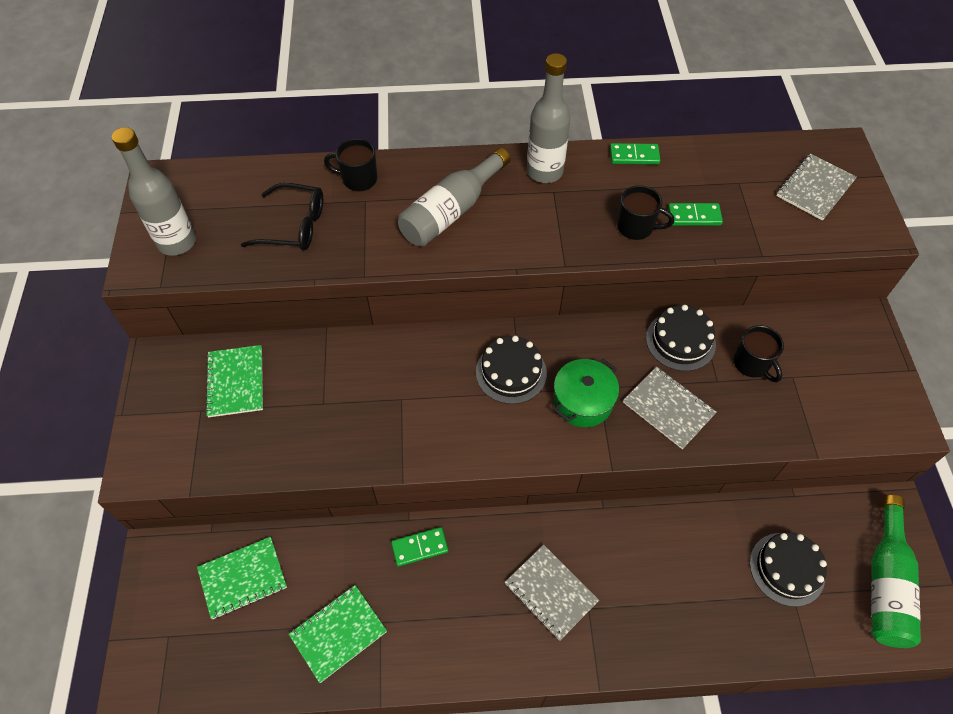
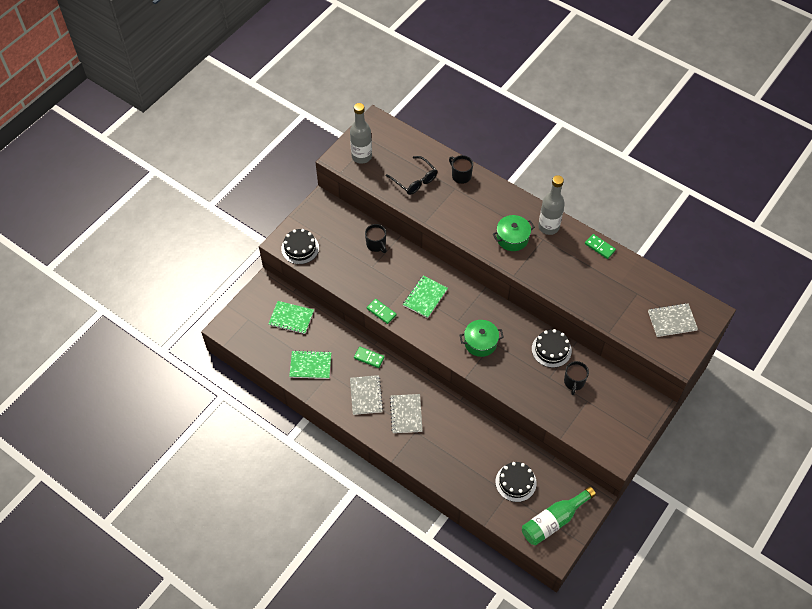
camera: 40 degrees right, 0 degrees up
green notebook [205,345,263,417] -> green notebook moved to [403,276,448,318]
grey bottle [398,148,510,246] -> none
black cake [476,336,547,404] -> black cake moved to [281,229,319,264]
black mug [617,185,674,240] -> black mug moved to [365,224,387,253]
grey notebook [623,366,717,449] -> grey notebook moved to [350,375,383,415]
green domino [668,203,723,225] -> green domino moved to [367,299,397,324]
none -> green pot [493,215,535,251]

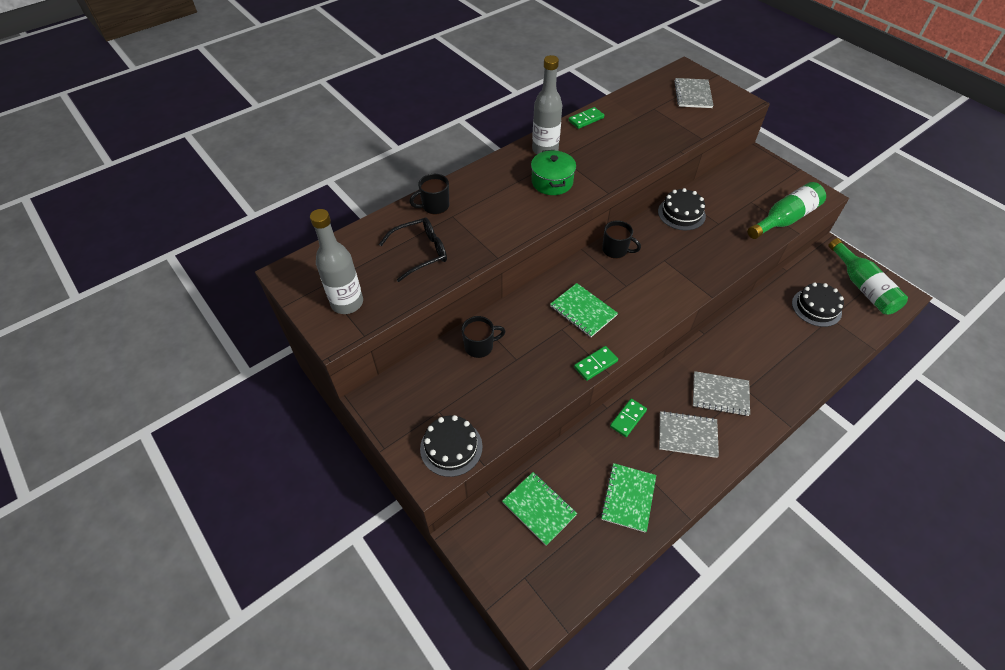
camera: 75 degrees left, 5 degrees down
green notebook [268,301,314,334] -> green notebook turned 75 degrees counterclockwise [502,472,577,546]
green pot [460,320,504,357] -> none
black mug [564,361,589,395] -> black mug moved to [602,220,641,259]
none -> green bottle [747,182,826,239]

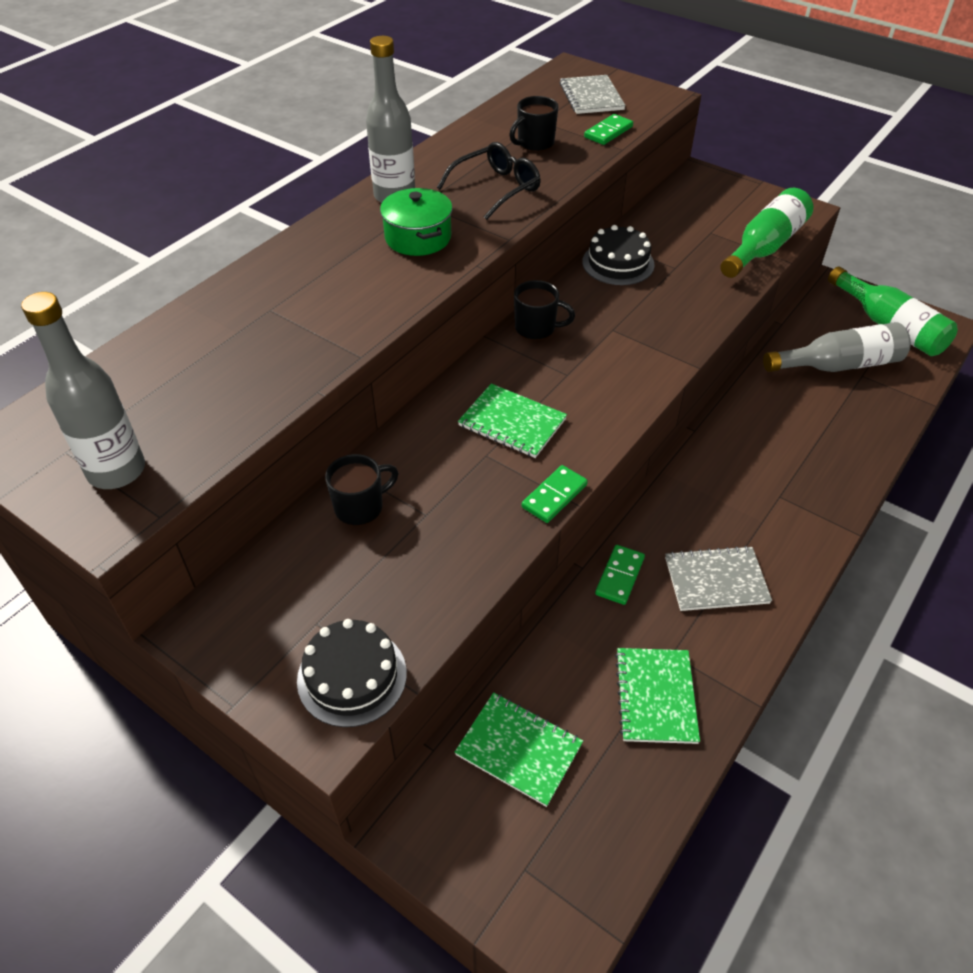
camera: 15 degrees left, 5 degrees down
black glasses [379,218,447,282] -> black glasses moved to [437,142,540,220]
black mug [409,174,449,215] -> black mug moved to [509,96,558,152]
green domino [569,107,604,129] -> green domino moved to [584,114,633,145]
grey notebook [693,371,750,416] -> none
black cake [792,283,844,327] -> grey bottle [763,322,911,372]

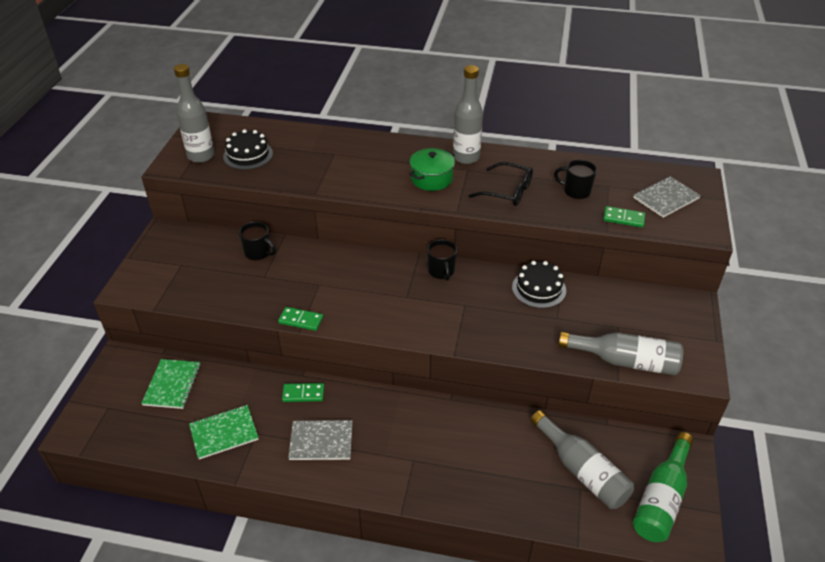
camera: 65 degrees right, 5 degrees down
black cake [297,619,407,727] -> black cake moved to [223,129,273,170]
green notebook [458,384,567,458] -> none
grey notebook [665,546,772,611] -> grey notebook turned 60 degrees counterclockwise [288,419,353,460]
green bottle [720,188,813,278] -> grey bottle [558,332,683,375]

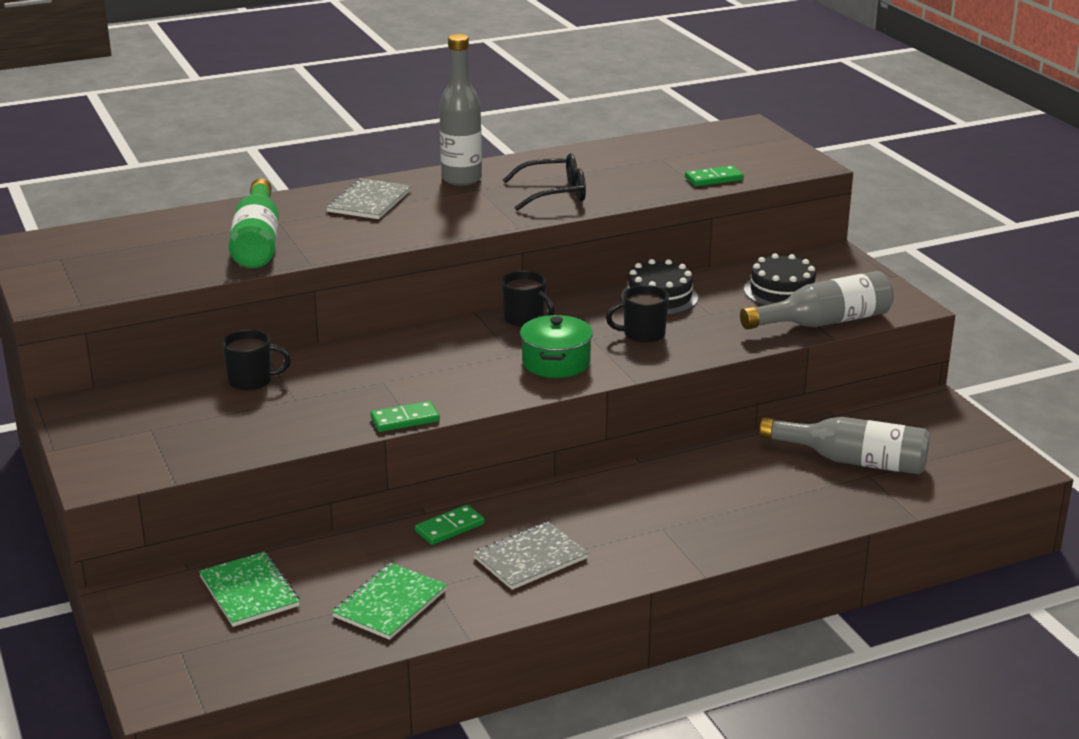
camera: 35 degrees left, 15 degrees down
grey bottle [174,64,215,163] -> none
black cake [223,129,273,170] -> black cake moved to [744,253,816,306]
green pot [409,148,455,191] -> green pot moved to [520,315,593,378]
black mug [554,160,597,199] -> black mug moved to [606,285,669,343]
grey notebook [633,176,701,218] -> grey notebook moved to [326,178,411,219]
green bottle [633,432,693,542] -> green bottle moved to [229,178,279,268]

